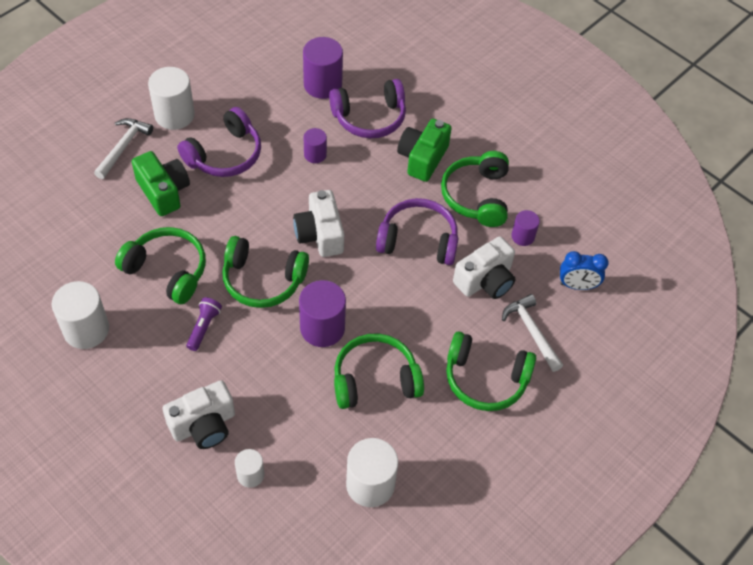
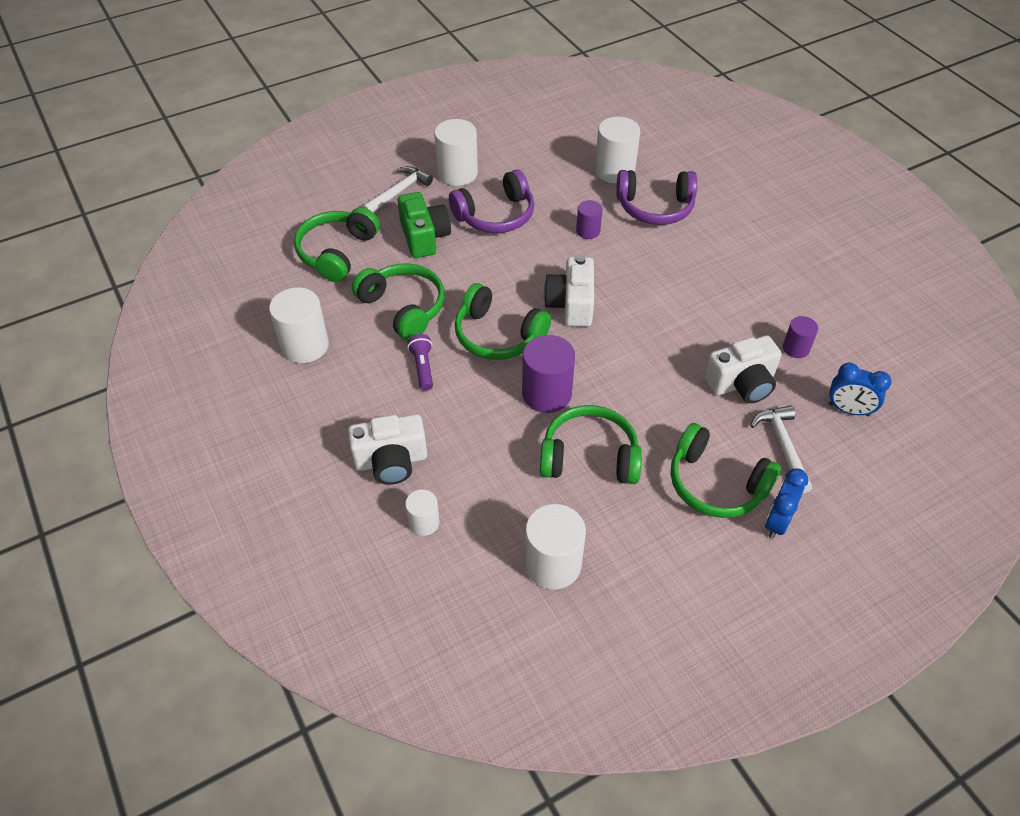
camera: 20 degrees right, 5 degrees down
purple flashlight [186,297,222,351] -> purple flashlight turned 45 degrees counterclockwise [407,334,433,391]
purple cylinder [303,37,343,99] -> white cylinder [595,117,640,183]
purple headphones [376,198,459,265] -> none
green camera [397,119,452,182] -> none
green headphones [441,151,509,227] -> green headphones moved to [294,207,380,282]
none -> blue clock [765,468,808,539]

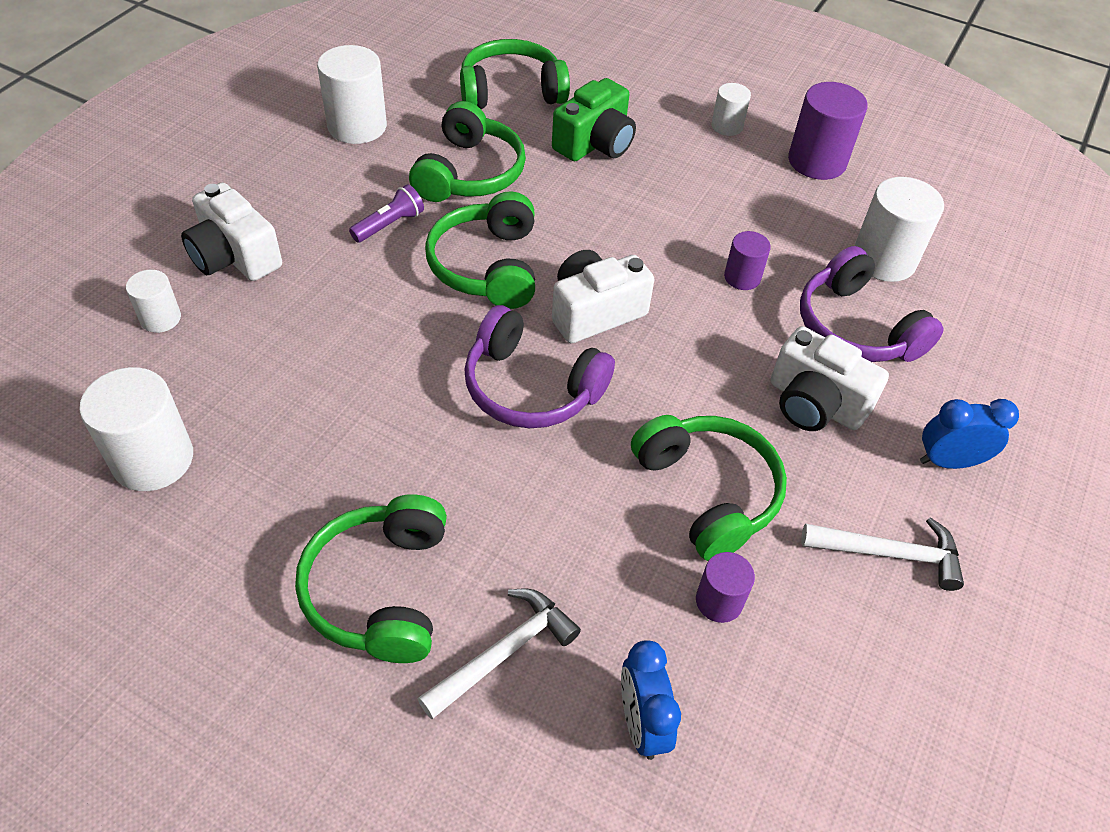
camera: 55 degrees right, 0 degrees up
white hammer [362,166,433,213] -> white hammer moved to [801,517,964,591]
white cylinder [434,119,478,186] -> white cylinder [711,83,751,136], size x0.56
purple headphones [449,169,534,233] -> purple headphones moved to [464,305,615,428]
purple cylinder [522,335,575,413] -> purple cylinder moved to [788,82,868,180]
green headphones [540,405,642,484] -> green headphones moved to [631,415,787,561]
white camera [704,335,782,403] -> white camera moved to [770,326,889,431]
blue clock [765,468,808,539] -> blue clock moved to [920,399,1019,469]

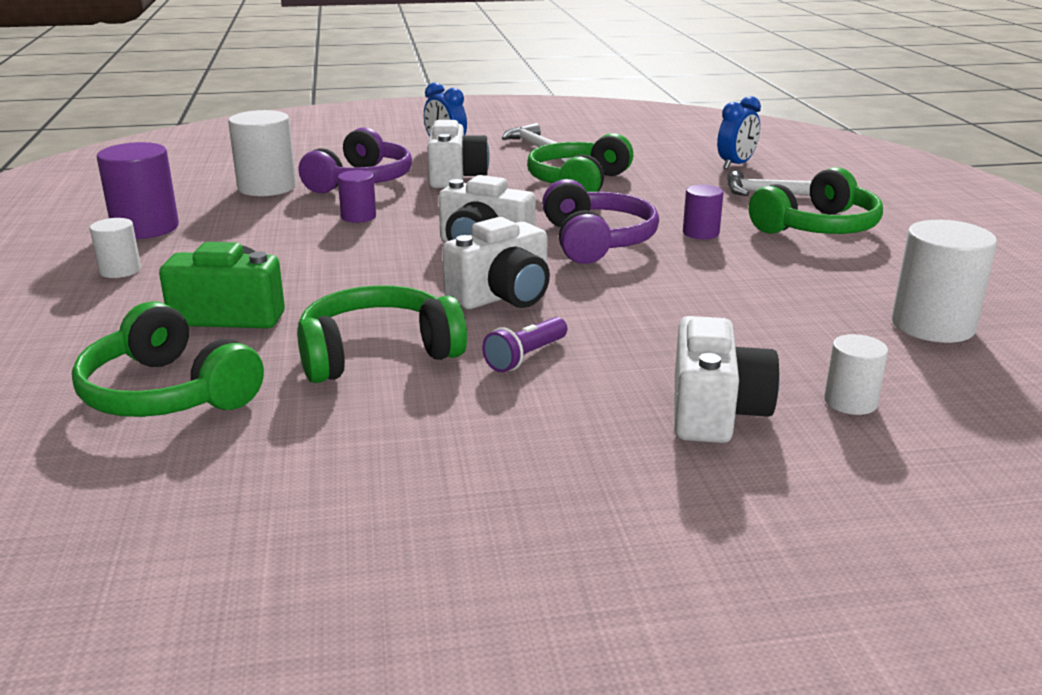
camera: 125 degrees left, 25 degrees down
white cylinder [317,45,387,144] -> none
purple flashlight [349,184,424,243] -> purple flashlight turned 60 degrees counterclockwise [482,317,567,372]
green headphones [425,191,535,309] -> white camera [443,217,550,309]
purple cylinder [696,552,755,623] -> purple cylinder moved to [683,185,724,239]

